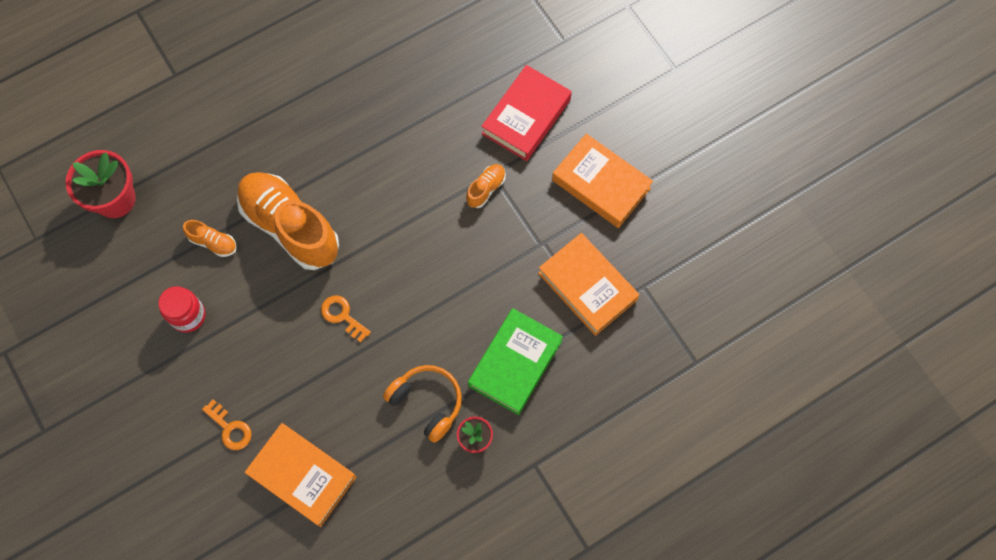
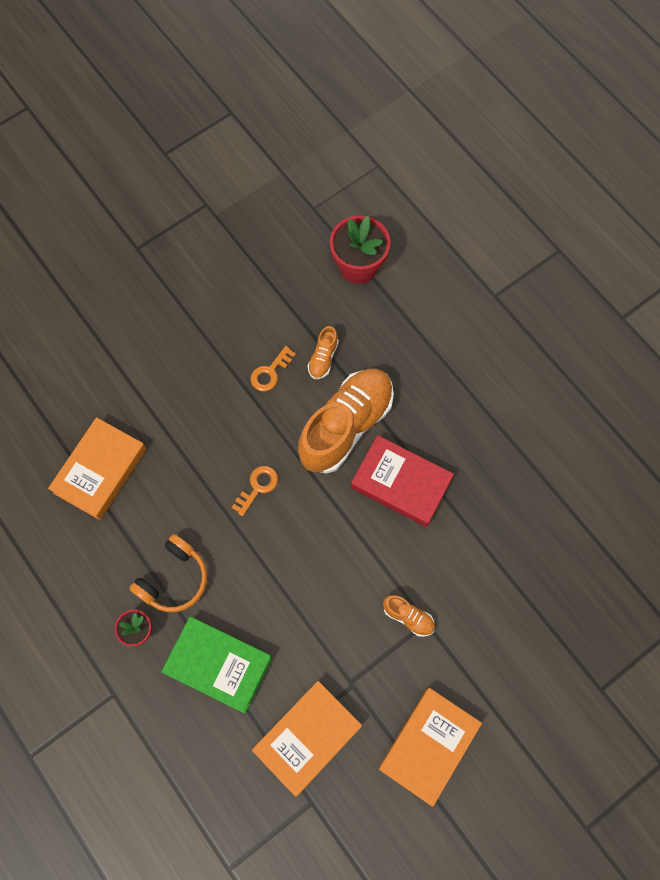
camera: 85 degrees right, 0 degrees up
red jar [158,286,206,333] -> none
orange key [202,399,252,450] -> orange key moved to [250,346,296,392]
red book [481,65,572,161] -> red book moved to [351,435,454,527]

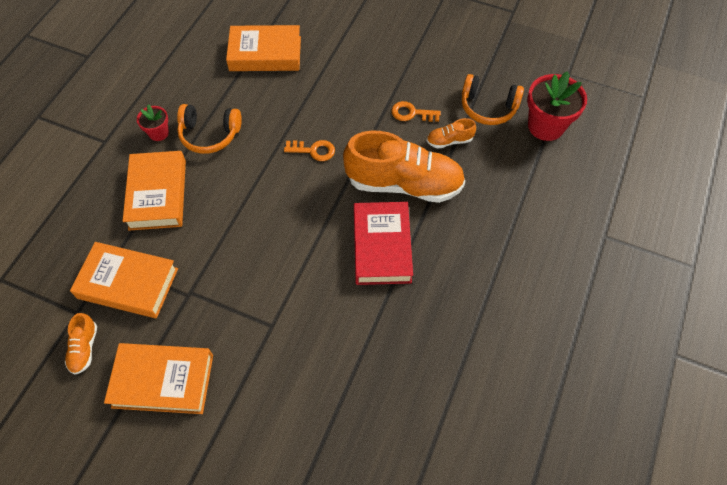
camera: 60 degrees right, 10 degrees down
green book [161,616,272,713] -> orange book [122,151,186,231]
orange shoe [383,595,435,637] -> orange shoe moved to [65,313,97,374]
none -> orange headphones [462,74,524,125]

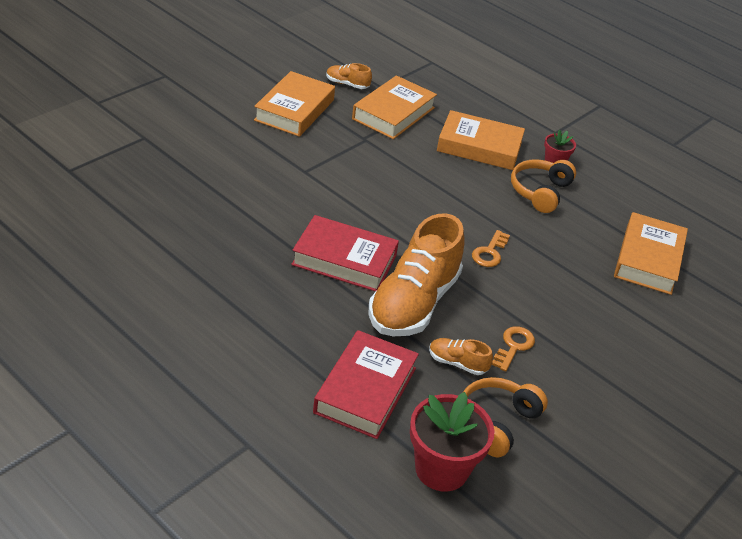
camera: 105 degrees right, 20 degrees down
orange shoe [427,118,476,149] -> orange shoe turned 75 degrees counterclockwise [429,338,493,375]
none -> red book [313,330,419,439]

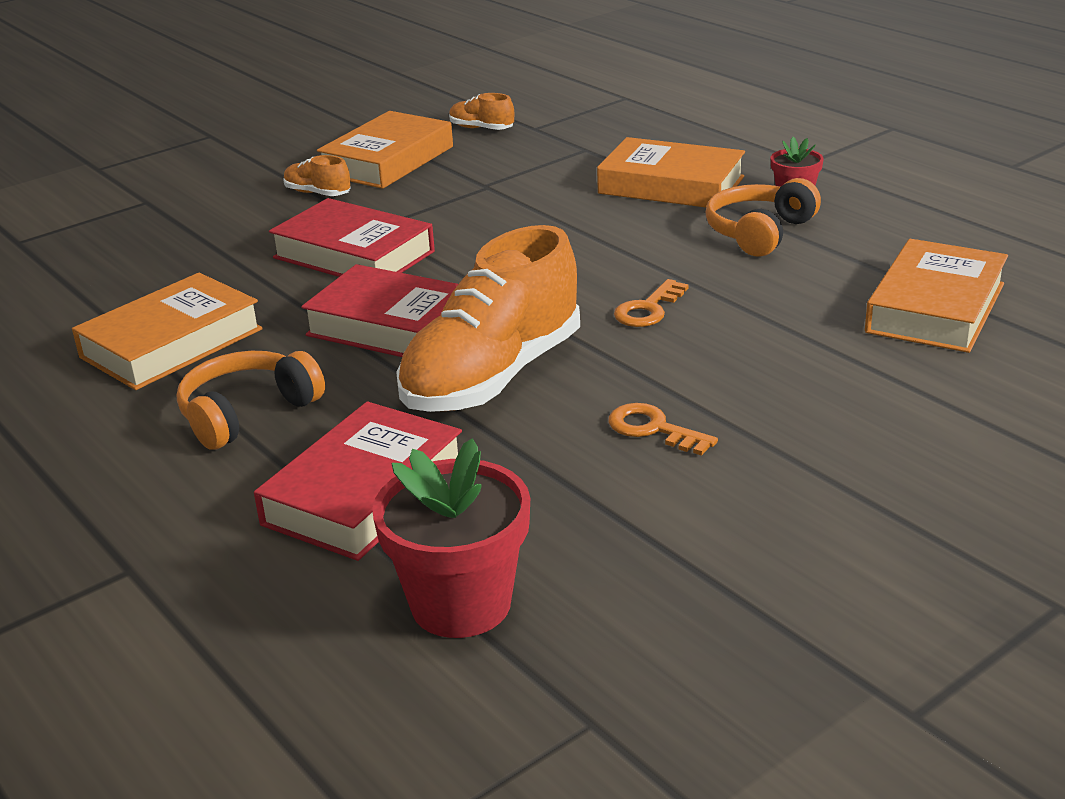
camera: 15 degrees right, 10 degrees down
orange book [352,75,437,139] -> orange book moved to [72,273,263,390]
orange shoe [429,338,493,375] -> orange shoe moved to [283,155,351,196]
orange headphones [463,377,548,458] -> orange headphones moved to [177,351,325,450]
orange key [492,326,535,372] -> orange key turned 90 degrees counterclockwise [609,403,718,456]
none -> red book [269,198,435,277]

